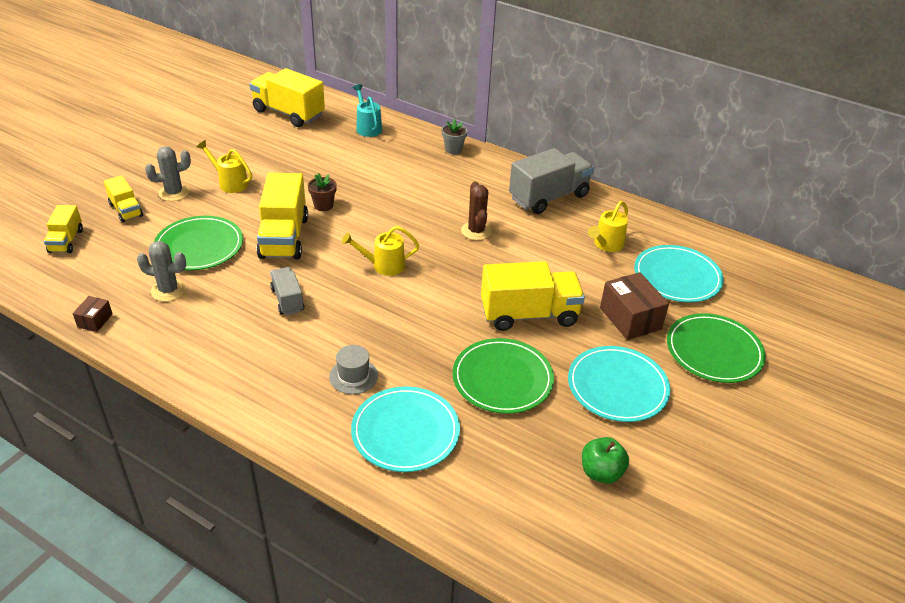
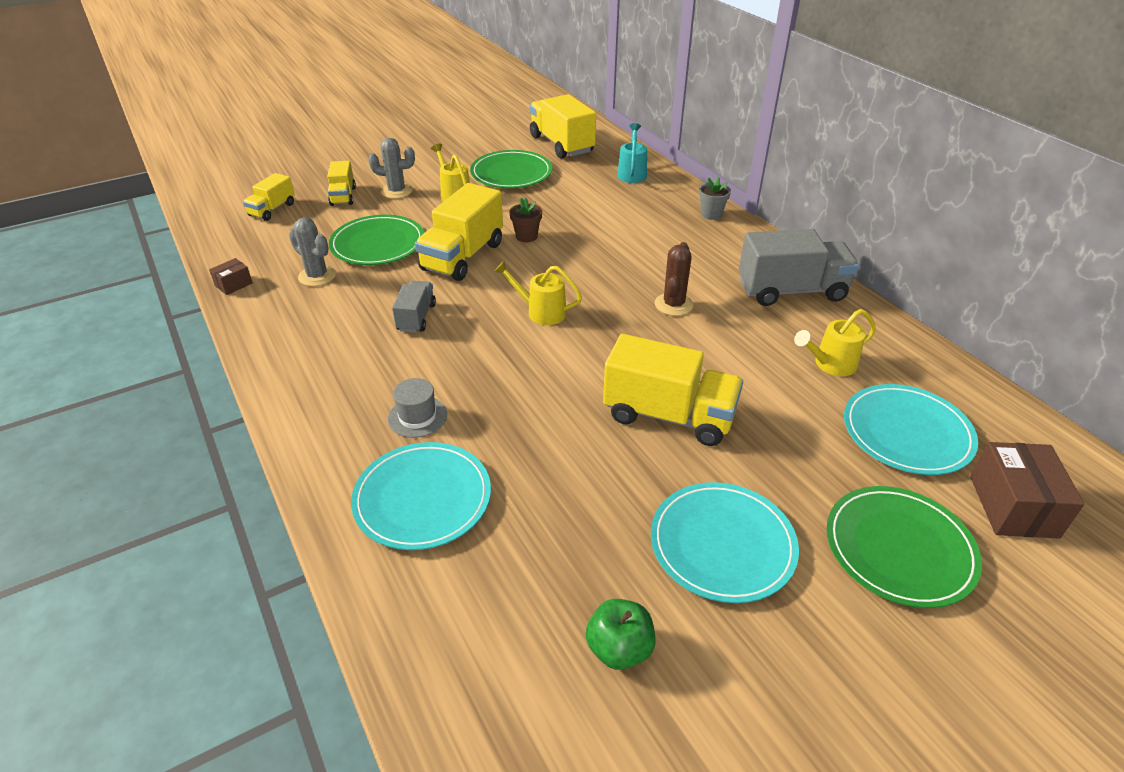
camera: 30 degrees right, 0 degrees up
green plate [453,338,554,414] -> green plate moved to [470,150,552,188]
brown box [600,272,669,340] -> brown box moved to [970,442,1085,539]

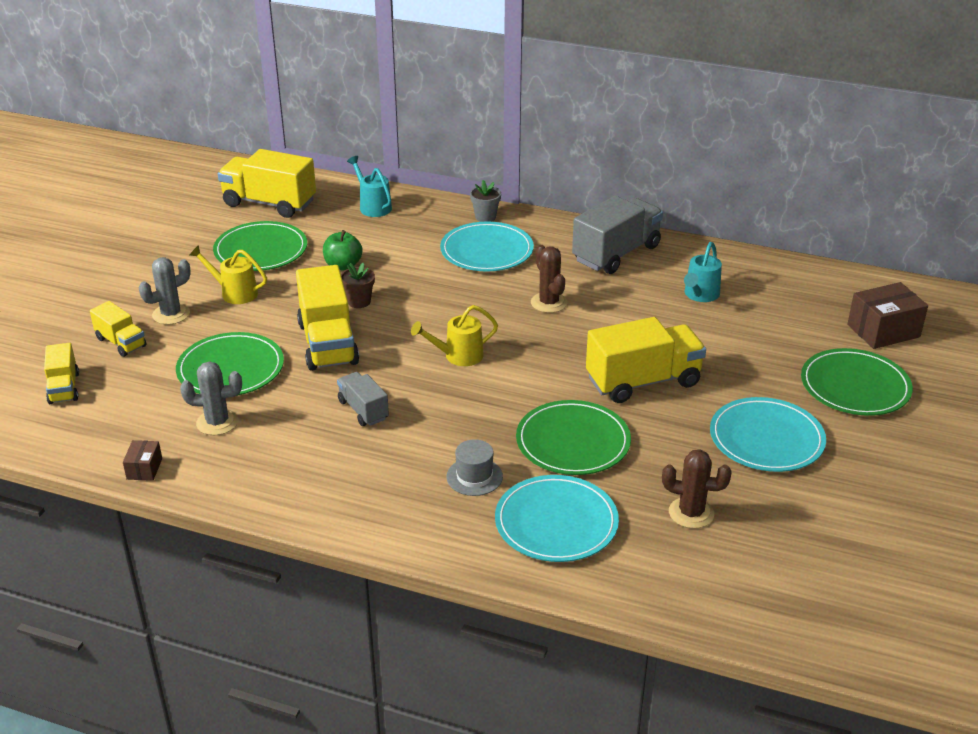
camera: 40 degrees left, 5 degrees down
green apple [586,599,656,670] -> green apple moved to [323,230,363,271]
yellow watering can [794,309,876,376] -> turquoise watering can [684,242,722,302]
turquoise plate [844,384,978,475] -> turquoise plate moved to [440,221,534,272]
brown box [970,442,1085,539] -> brown box turned 75 degrees counterclockwise [847,282,928,349]
none -> green plate [516,400,631,475]
none -> brown cactus [662,449,732,529]

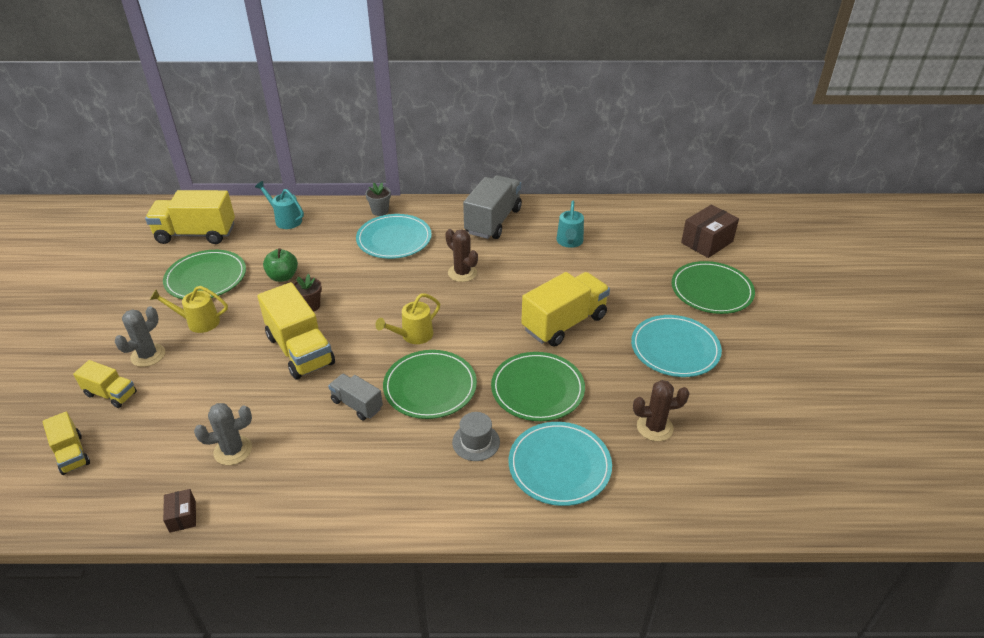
camera: 20 degrees left, 5 degrees up
green plate [176,332,284,396] -> green plate moved to [383,350,477,419]

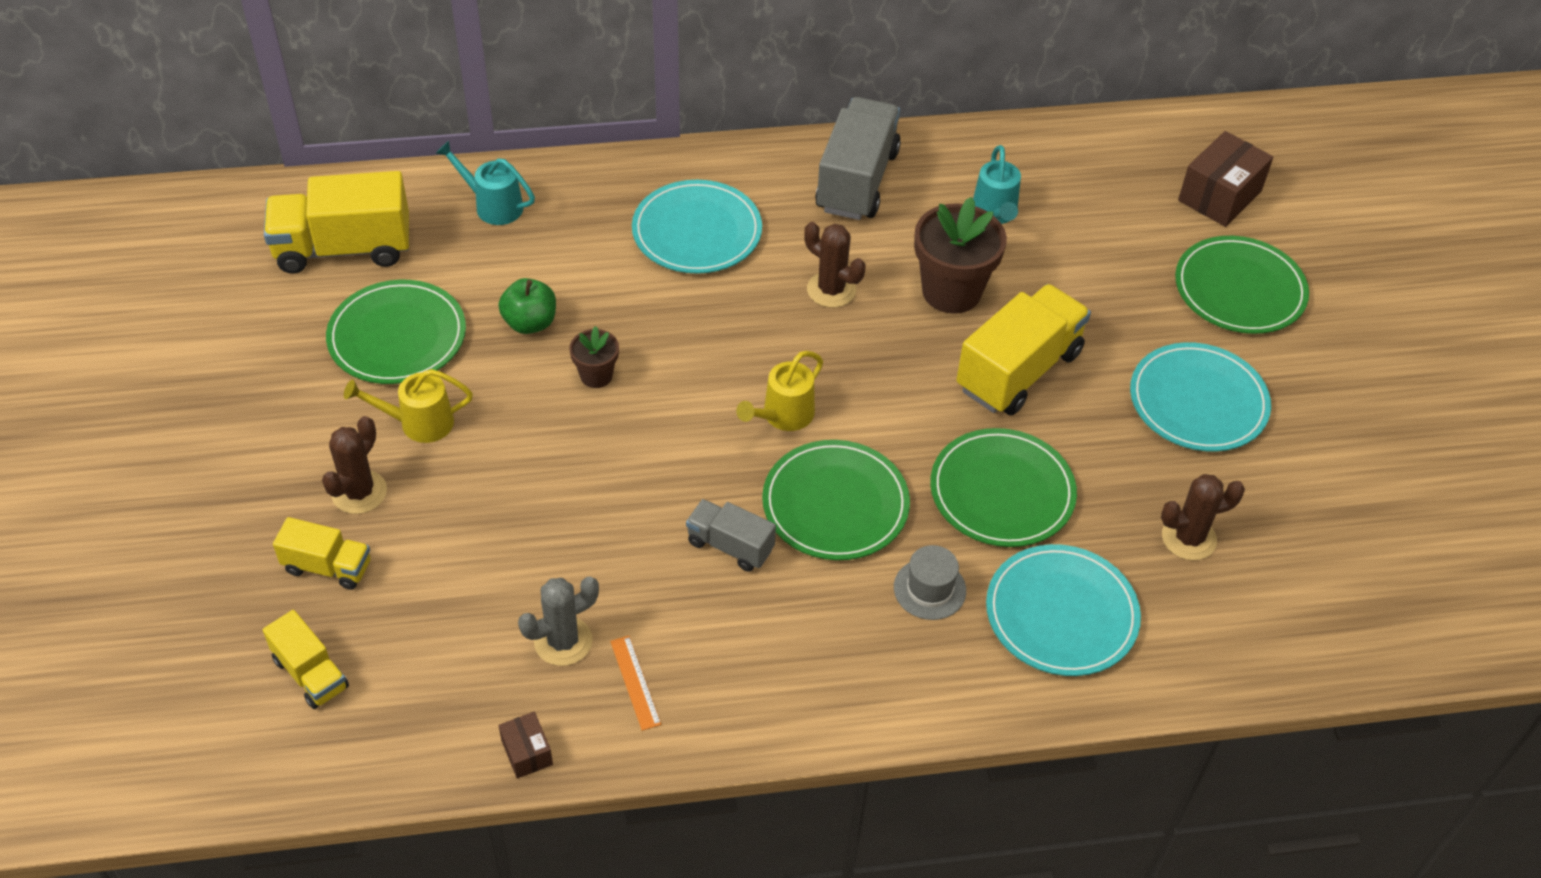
camera: 10 degrees left, 10 degrees up
grey cactus [115,306,165,367] -> brown cactus [322,416,387,514]
yellow truck [257,282,335,380] -> none
grey flower pot [365,183,391,216] -> none
none -> orange ruler [610,636,661,731]
none -> brown flower pot [914,197,1007,314]

